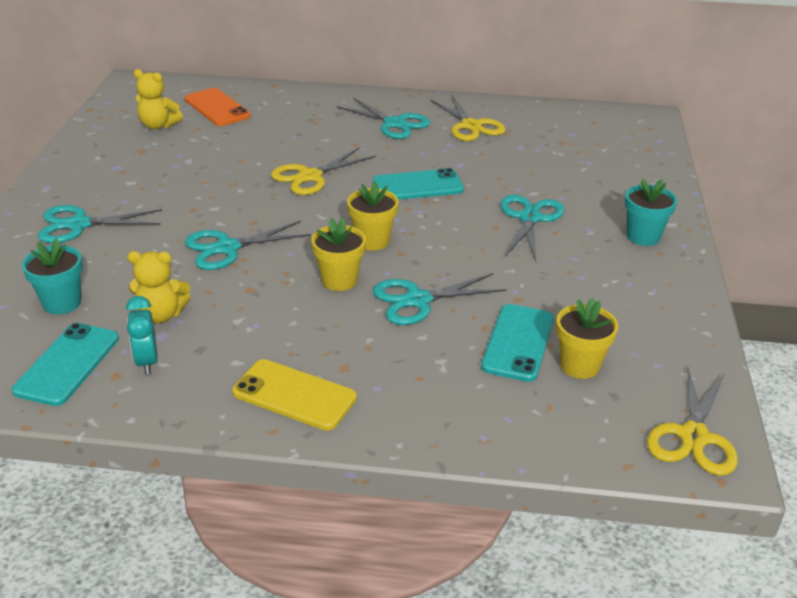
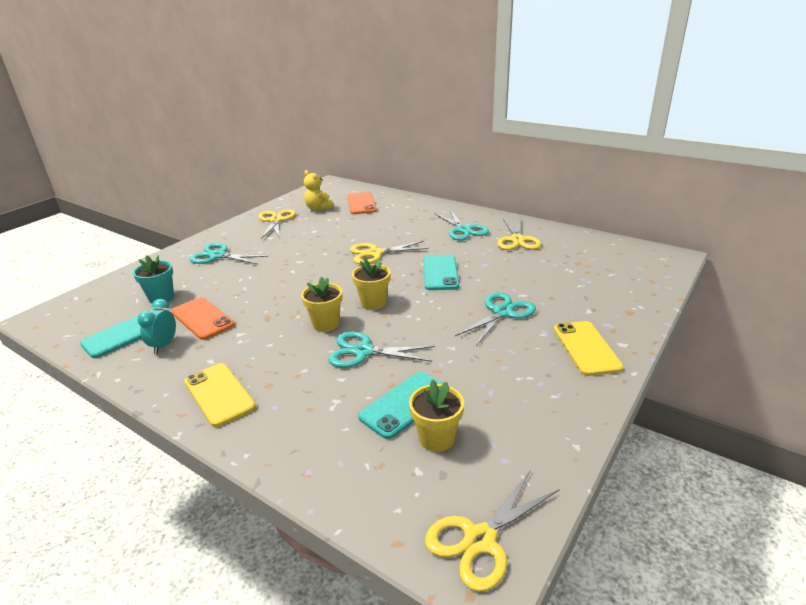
camera: 30 degrees right, 5 degrees down
yellow teddy bear [127,251,191,323] -> orange phone [171,297,235,340]
turquoise scissors [185,221,311,270] -> none
turquoise phone [373,168,464,200] -> turquoise phone turned 75 degrees clockwise [423,255,459,290]
turquoise flower pot [625,179,677,246] -> yellow phone [554,321,624,376]
none -> yellow scissors [258,209,296,239]

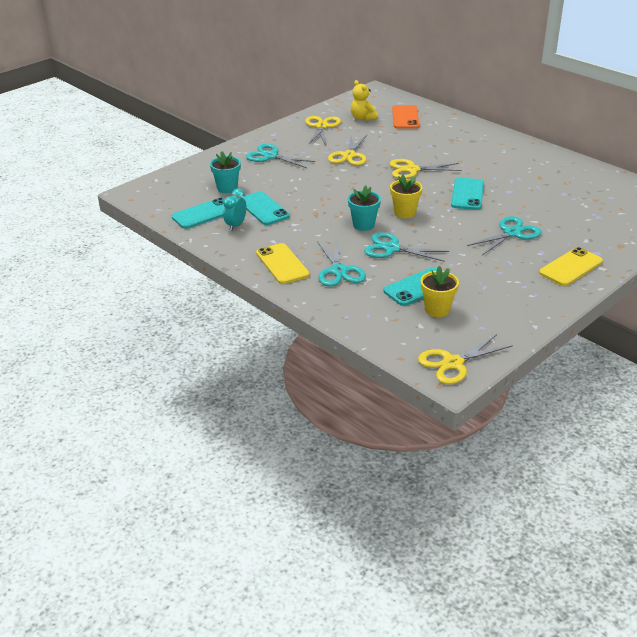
camera: 10 degrees right, 5 degrees up
orange phone [171,297,235,340] -> turquoise phone [242,191,290,225]
yellow flower pot [301,276,342,332] -> turquoise flower pot [348,185,381,231]
turquoise scissors [435,210,489,241] -> turquoise scissors moved to [317,240,366,287]
yellow scissors [497,218,541,250] -> yellow scissors moved to [328,135,367,166]
yellow phone [554,321,624,376] -> yellow phone turned 45 degrees clockwise [539,247,603,286]

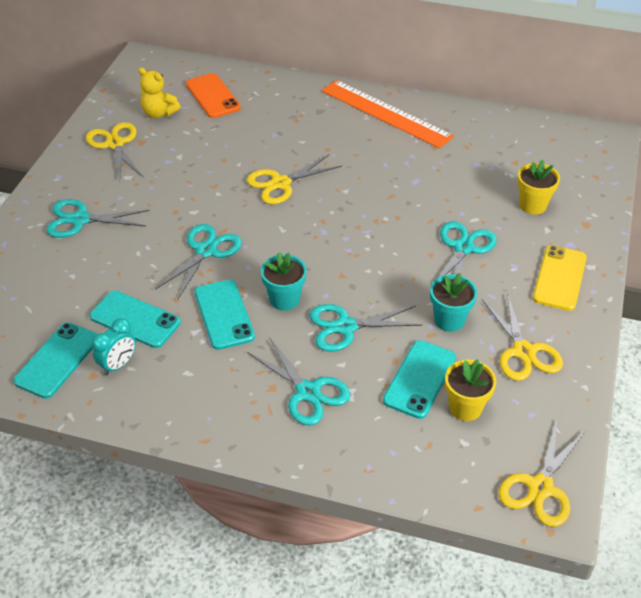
camera: 30 degrees left, 10 degrees up
turquoise flower pot [210,151,241,193] -> turquoise flower pot moved to [430,273,477,332]
turquoise clock [223,188,246,231] -> turquoise clock turned 135 degrees counterclockwise [92,318,136,375]
yellow phone [256,243,309,284] -> none
yellow scissors [328,135,367,166] -> yellow scissors moved to [482,293,563,381]
yellow flower pot [390,174,423,219] -> yellow flower pot moved to [517,160,560,215]
turquoise phone [451,178,484,210] -> turquoise phone moved to [195,280,255,350]
none -> turquoise scissors [155,224,242,299]
none -> orange ruler [322,80,454,148]

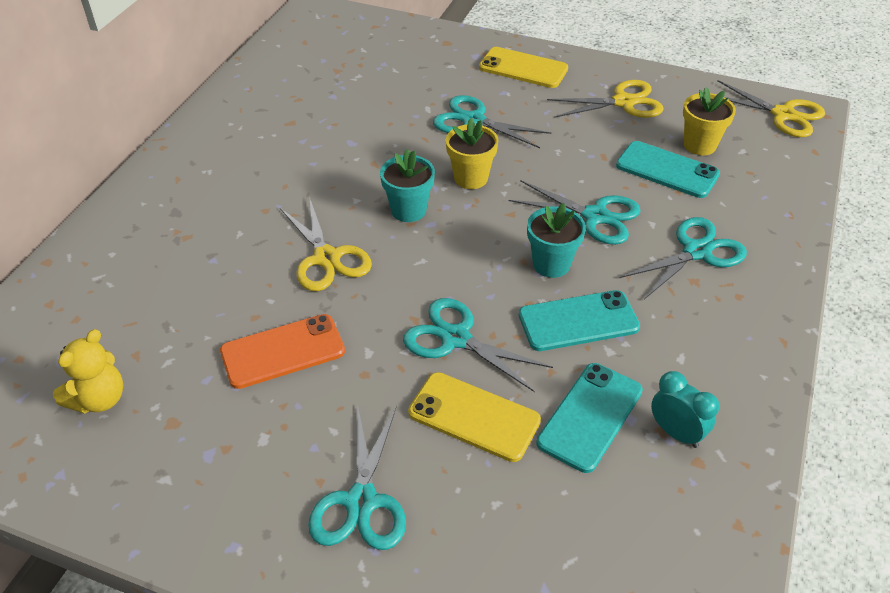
camera: 85 degrees left, 0 degrees up
turquoise phone [13,322,97,399] -> none
yellow scissors [86,122,143,181] -> none
orange phone [186,73,241,118] -> orange phone moved to [220,314,345,389]
turquoise scissors [309,304,423,352] -> turquoise scissors turned 60 degrees counterclockwise [509,180,641,245]
orange ruler [322,80,454,148] -> none
turquoise flower pot [430,273,477,332] -> turquoise flower pot moved to [380,149,435,222]
yellow flower pot [517,160,560,215] -> yellow flower pot moved to [446,118,498,189]
none -> yellow phone [408,372,541,462]

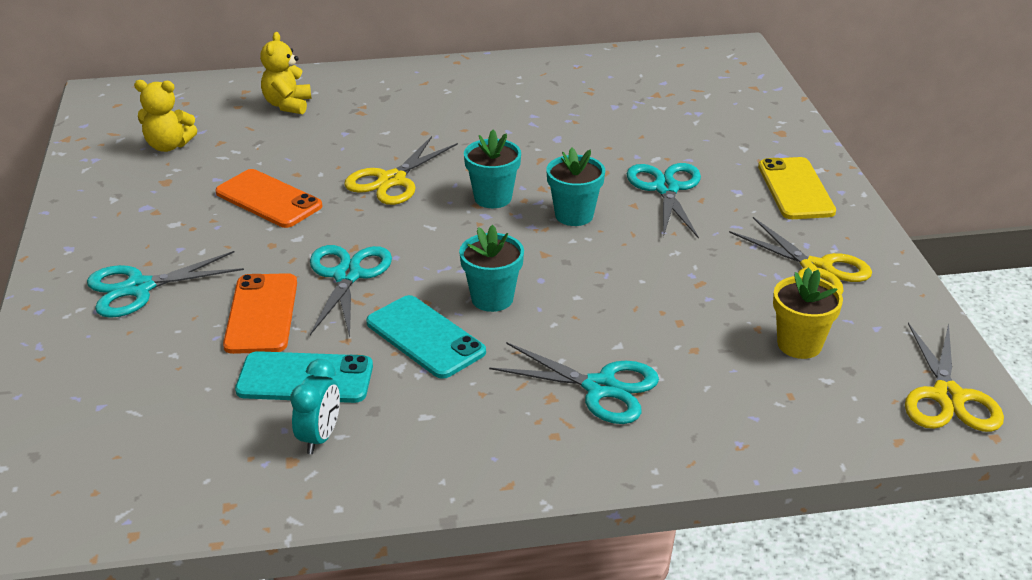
camera: 60 degrees right, 10 degrees down
yellow phone [408,372,541,462] -> orange phone [223,273,297,354]
yellow flower pot [446,118,498,189] -> turquoise flower pot [546,148,605,226]
turquoise scissors [509,180,641,245] -> none
turquoise phone [616,141,720,198] -> none
none -> yellow teddy bear [260,32,312,114]

